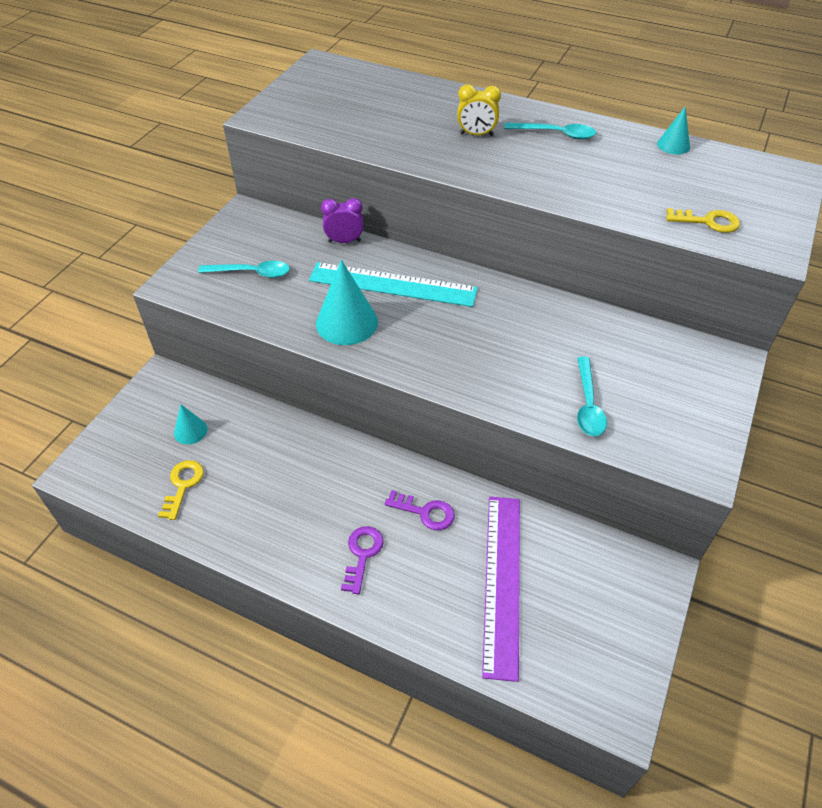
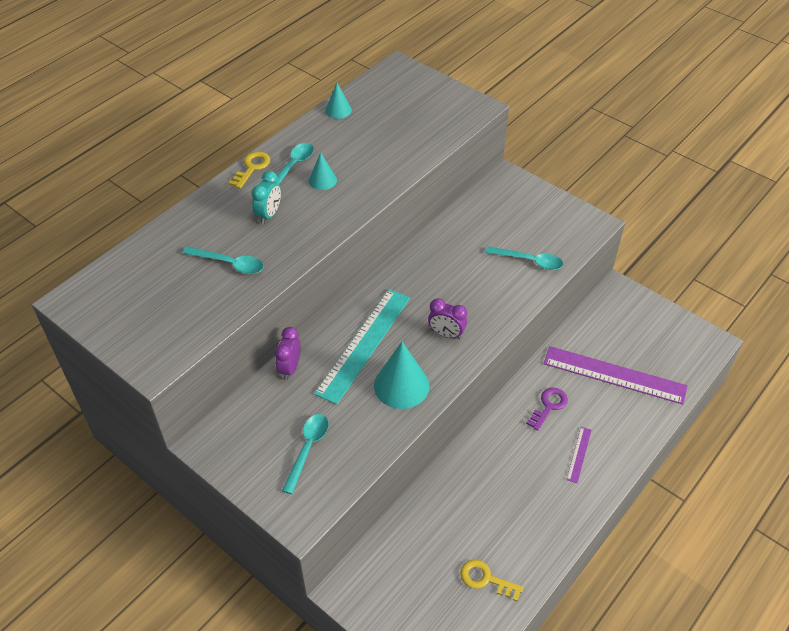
camera: 75 degrees left, 0 degrees up
turquoise cone [174,404,208,445] -> turquoise cone moved to [309,152,337,190]
purple key [341,526,384,594] -> purple ruler [567,427,591,483]
yellow clock [457,84,501,136] -> turquoise clock [251,171,281,224]
yellow key [666,208,740,233] -> yellow key moved to [229,151,270,189]
none -> turquoise spoon [183,246,264,274]
none -> purple clock [428,298,467,339]

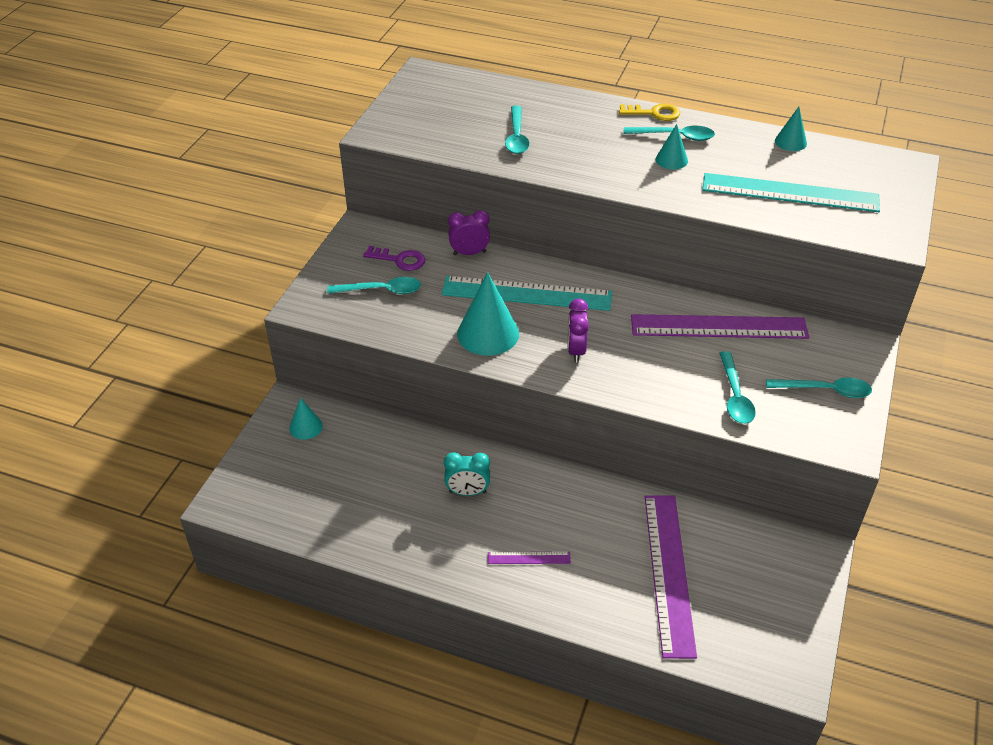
camera: 70 degrees right, 5 degrees down
turquoise clock [251,171,281,224] -> turquoise clock moved to [444,452,490,496]
yellow key [460,560,523,601] -> none
purple key [526,388,568,431] -> purple key moved to [363,246,425,271]
none -> turquoise cone [289,398,323,440]
none -> purple ruler [631,314,809,339]
none -> turquoise ruler [702,173,880,212]
none -> turquoise spoon [766,377,872,398]

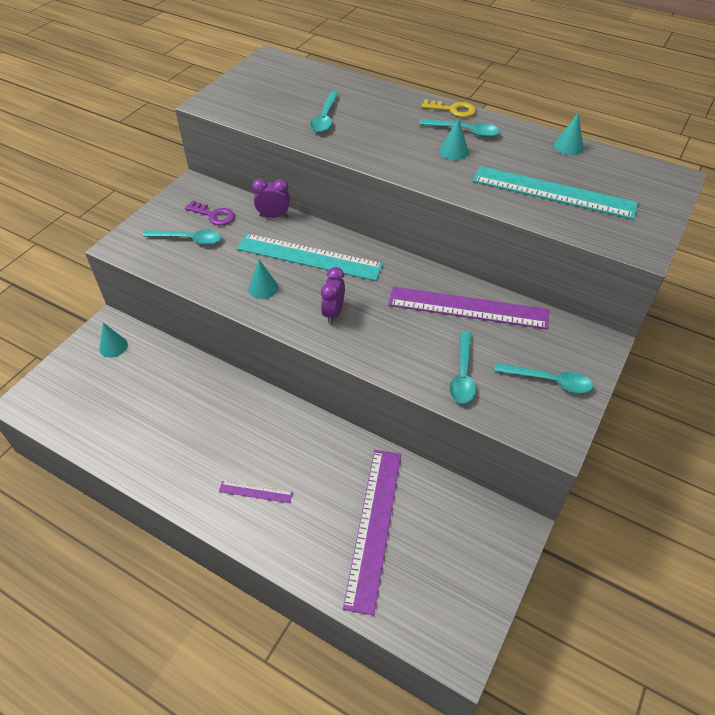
camera: 10 degrees right, 5 degrees up
turquoise clock [444,452,490,496] -> none
turquoise cone [457,272,519,356] -> turquoise cone [248,260,278,299], size x0.55

